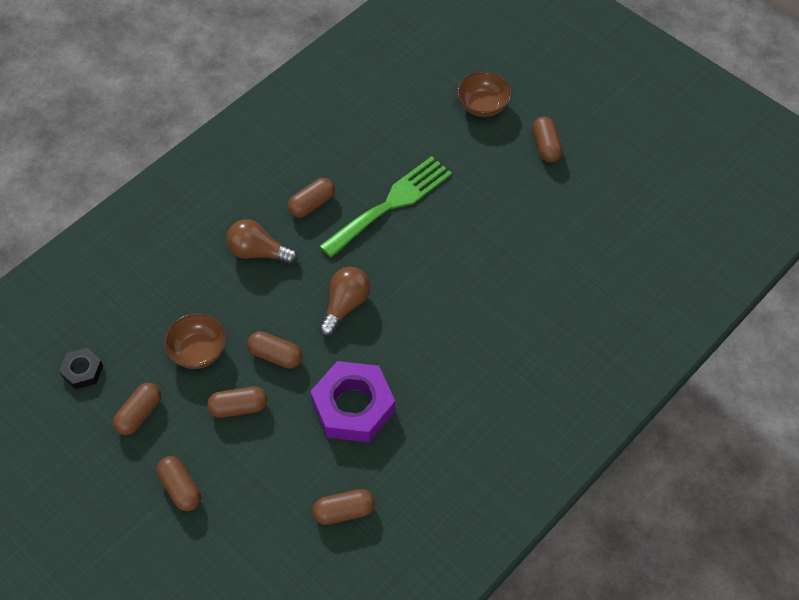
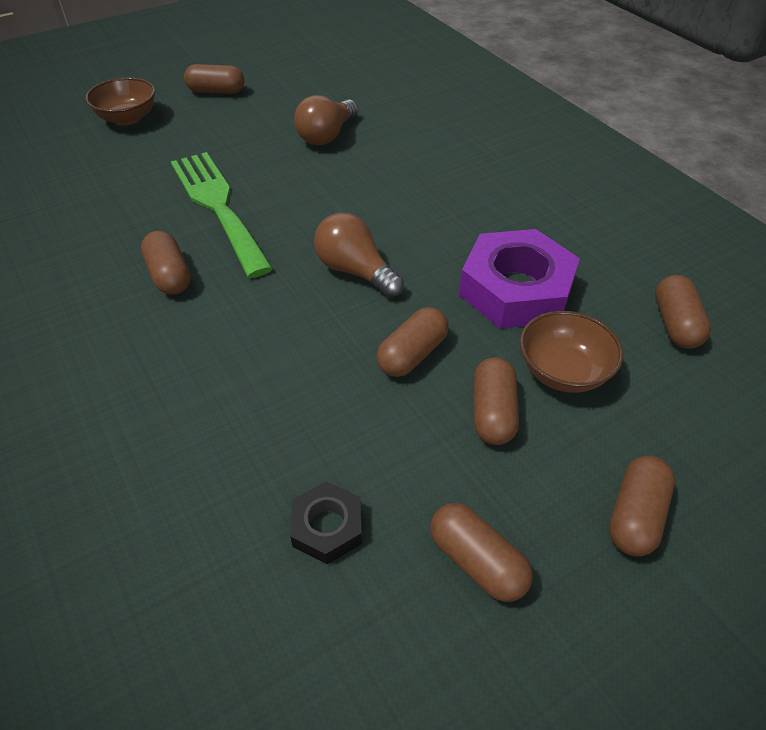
camera: 75 degrees left, 10 degrees down
black nut [59,348,103,389] -> black nut moved to [290,481,362,564]
brown capsule [157,456,201,511] -> brown capsule turned 45 degrees counterclockwise [609,456,675,557]
brown bowl [164,313,227,369] -> brown bowl moved to [520,311,623,393]
brown light bulb [227,219,298,265] -> brown light bulb moved to [294,95,358,145]

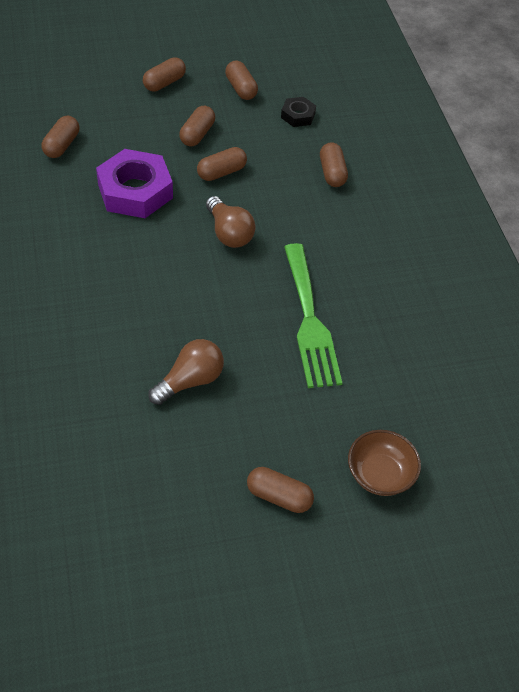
camera: 165 degrees left, 5 degrees up
brown capsule [141,231,191,295] -> brown capsule moved to [320,142,348,187]
brown bowl [520,311,623,393] -> none

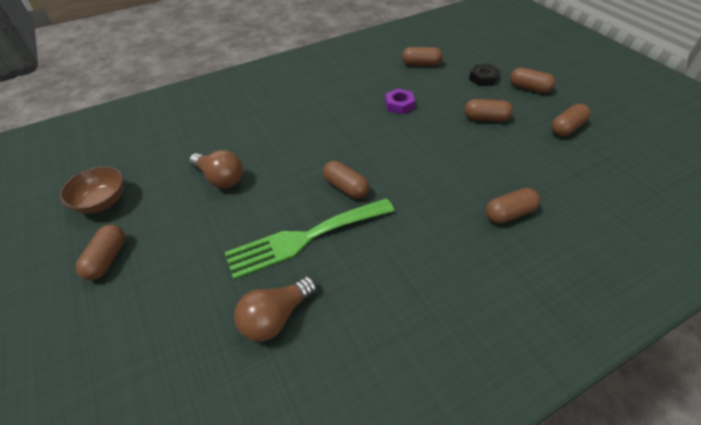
camera: 80 degrees right, 5 degrees down
purple nut [96,149,173,218] -> purple nut [385,89,415,114], size x0.50
brown capsule [197,147,247,181] -> brown capsule moved to [323,161,369,199]
brown light bulb [206,196,256,248] -> brown light bulb moved to [234,276,317,342]
black nut [281,97,316,127] -> black nut moved to [469,64,500,86]
brown bowl [348,430,421,496] -> brown bowl moved to [60,166,123,213]

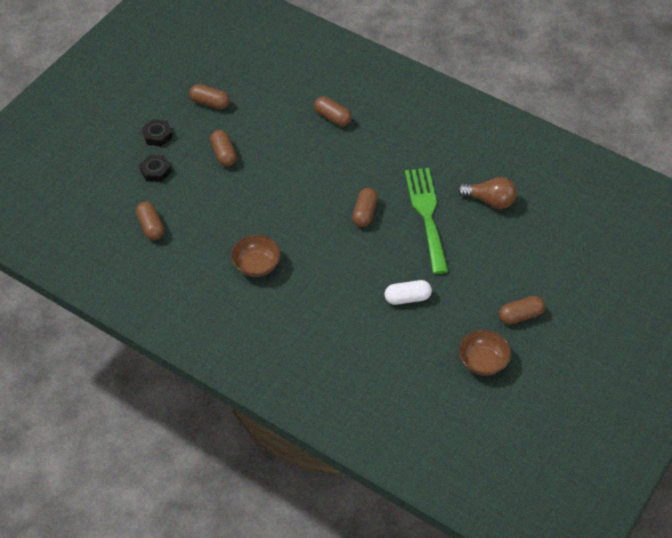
camera: 120 degrees left, 5 degrees up
brown light bulb [189,150,243,188] -> white capsule [385,280,432,305]
green fork [225,198,394,280] -> green fork turned 135 degrees counterclockwise [405,168,448,274]
purple nut [385,89,415,114] -> none
brown capsule [510,67,556,93] -> black nut [142,119,172,147]
none -> brown bowl [231,235,281,277]

